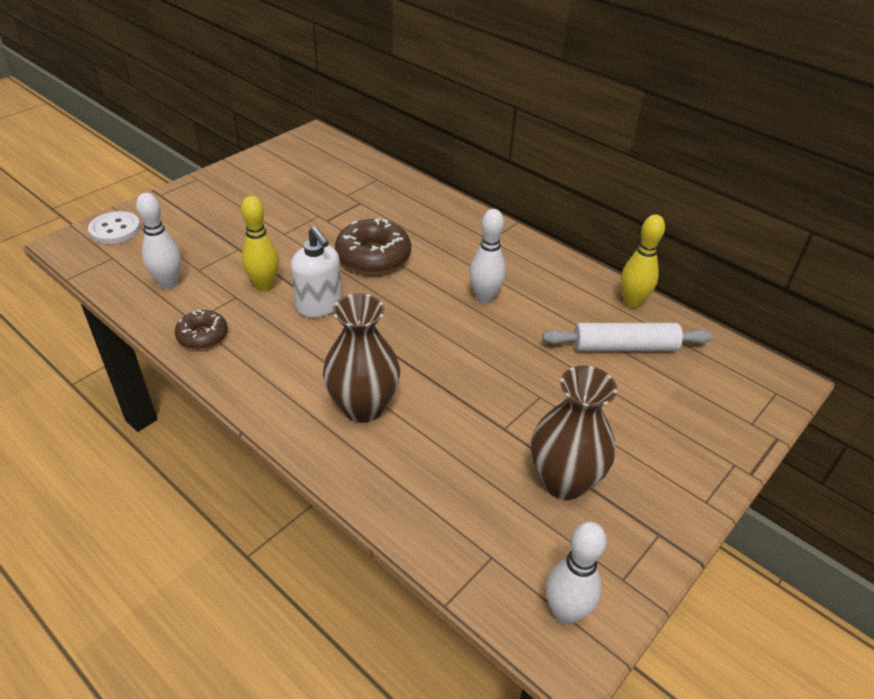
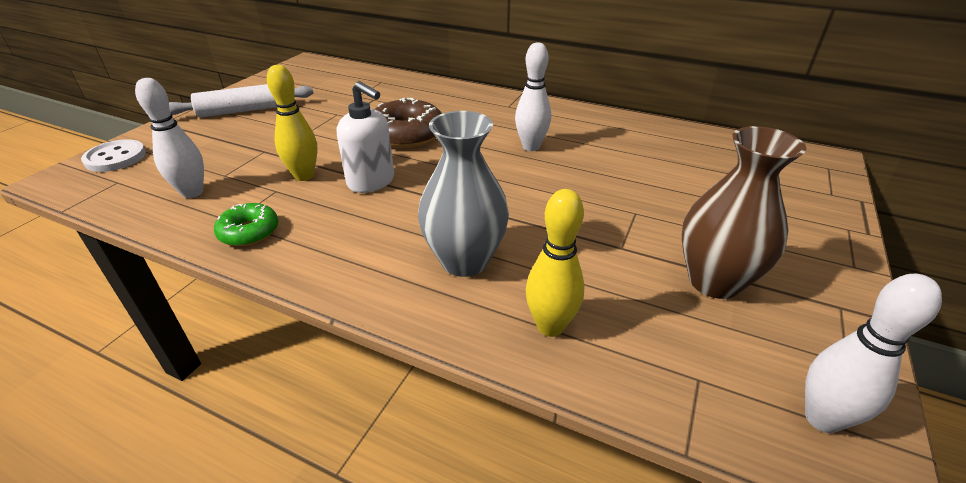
camera: 15 degrees left, 5 degrees down
brown donut [175,310,228,349] -> green donut [214,203,278,246]
brown vase [323,293,400,423] -> grey vase [418,111,509,277]
white rolling pin [543,323,712,351] -> white rolling pin moved to [169,84,313,117]
yellow bowling pin [621,214,665,308] -> yellow bowling pin moved to [526,189,585,337]

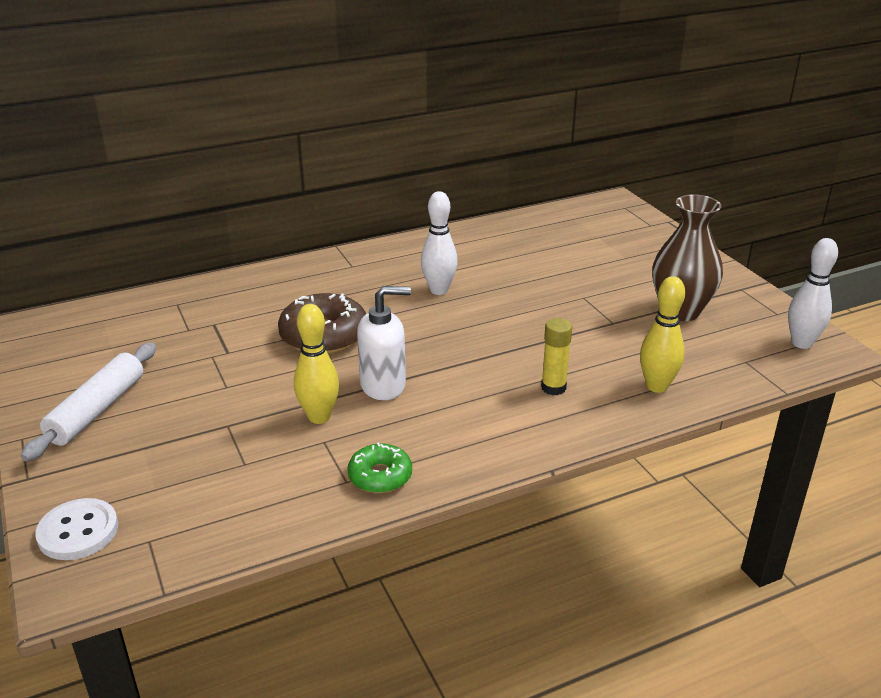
camera: 50 degrees left, 5 degrees down
white bowling pin [135,78,204,198] -> none
grey vase [418,111,509,277] -> yellow glue stick [541,318,572,395]

